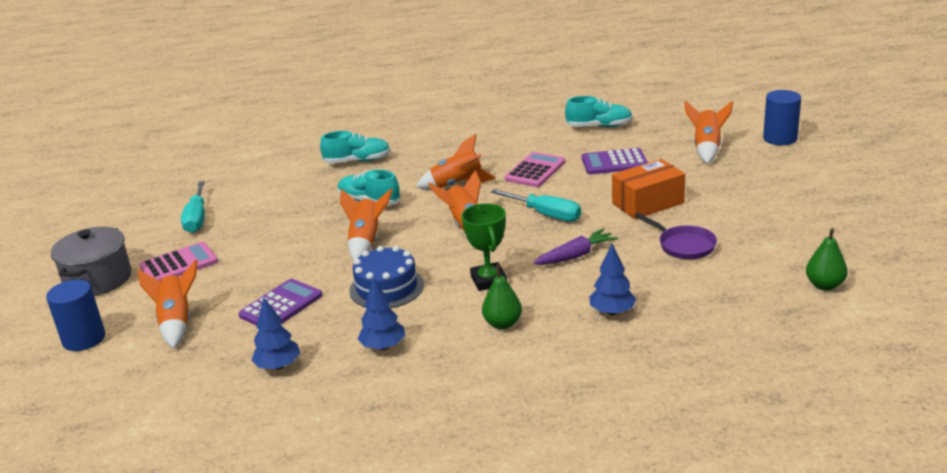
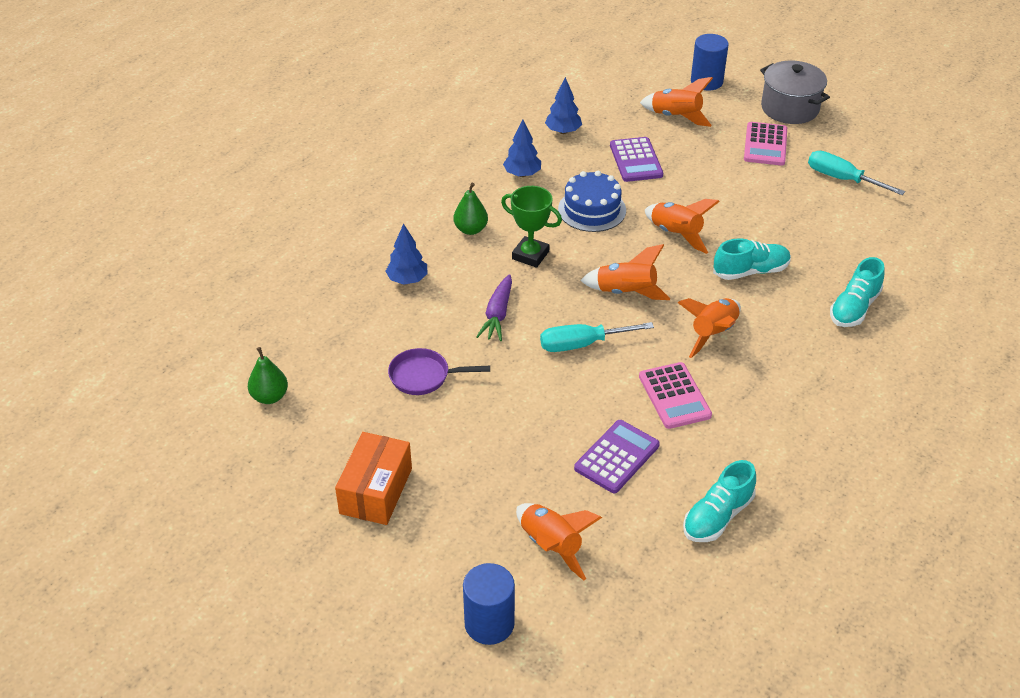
camera: 130 degrees right, 15 degrees up
orange box [612,159,685,219] -> orange box moved to [335,432,412,525]

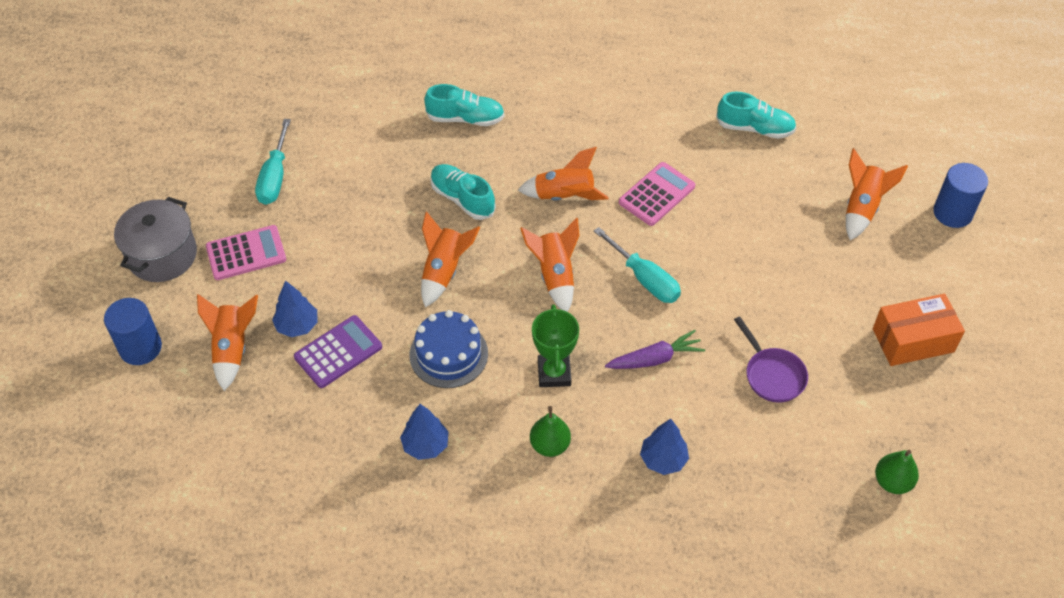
camera: 120 degrees left, 10 degrees up
blue tree [545,77,582,134] -> blue tree moved to [272,280,317,337]
purple calculator [574,420,660,493] -> none

